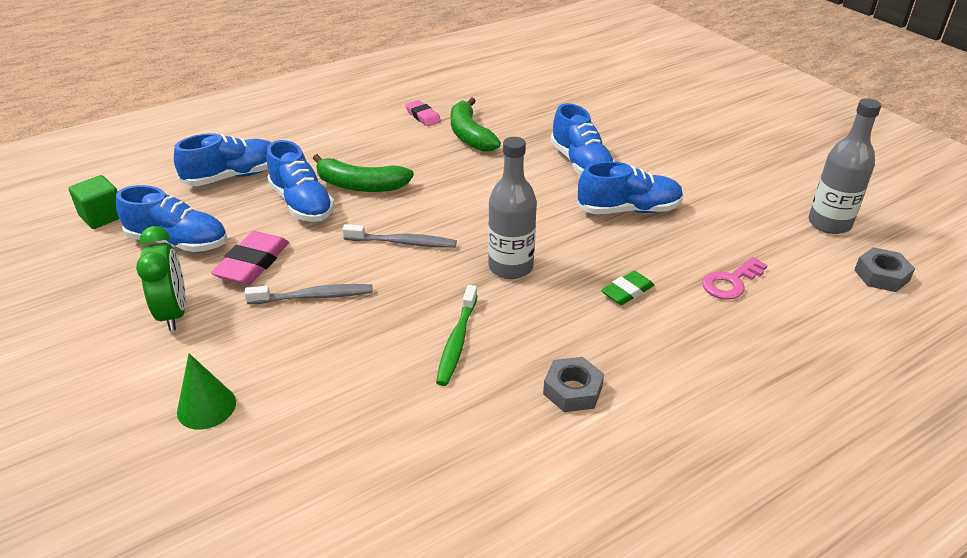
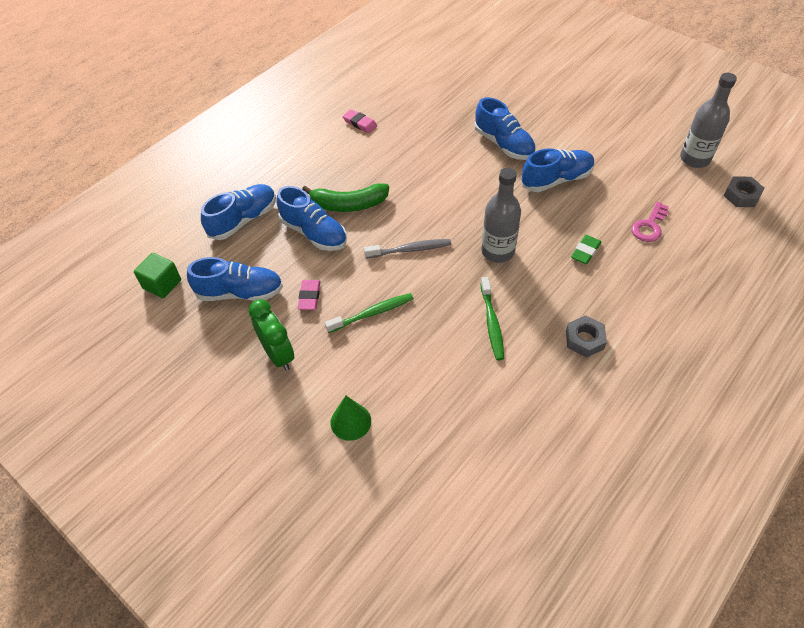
camera: 15 degrees left, 15 degrees up
pink eraser [211,231,289,285] -> pink eraser [298,280,321,310], size x0.63
grey toothbrush [244,284,373,304] -> green toothbrush [325,293,414,333]
green banana [451,97,501,152] -> none

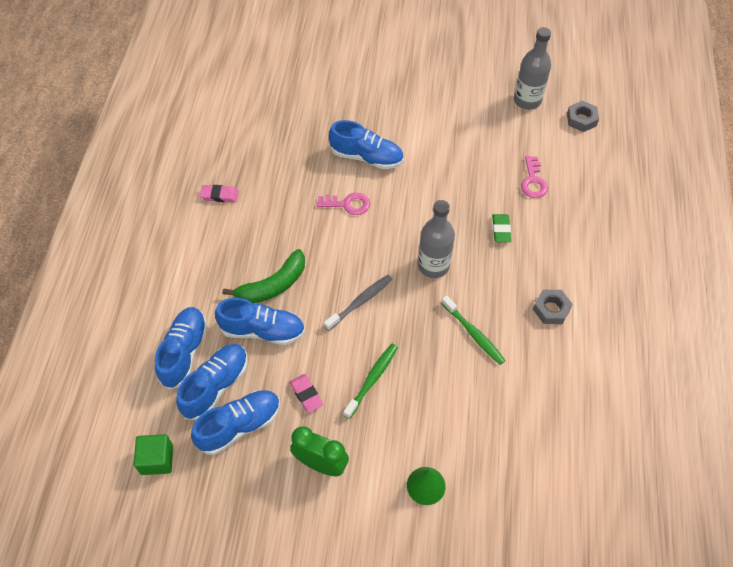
camera: 35 degrees left, 5 degrees up
blue shoe [521,148,595,192] -> blue shoe moved to [176,344,248,420]
none -> pink key [316,193,370,215]

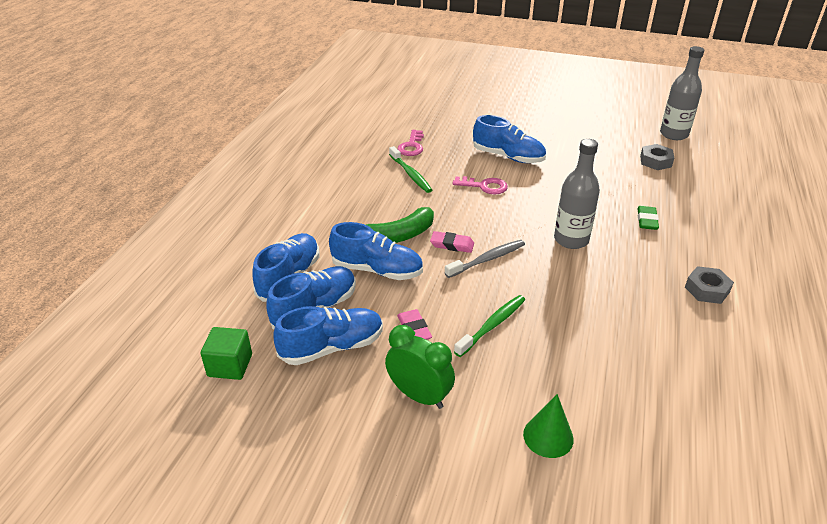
camera: 10 degrees right, 20 degrees down
pink eraser [200,185,239,202] -> pink eraser moved to [430,231,474,253]
green toothbrush [441,295,506,365] -> green toothbrush moved to [389,146,432,193]
pink key [521,156,548,198] -> pink key moved to [398,130,424,156]
grey nut [567,101,599,132] -> grey nut moved to [640,144,674,170]

